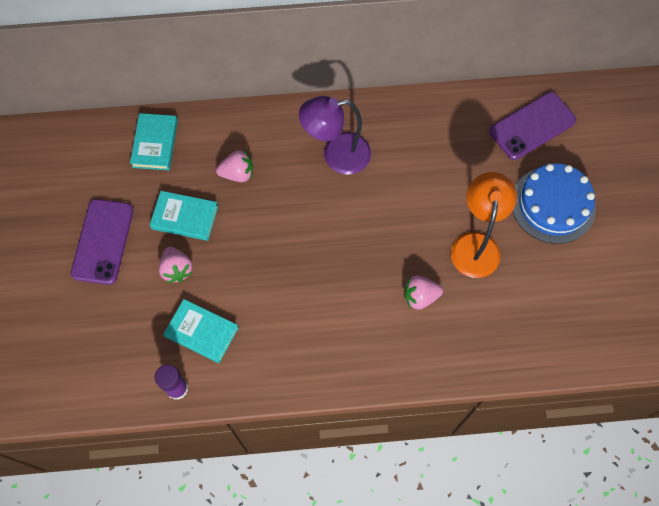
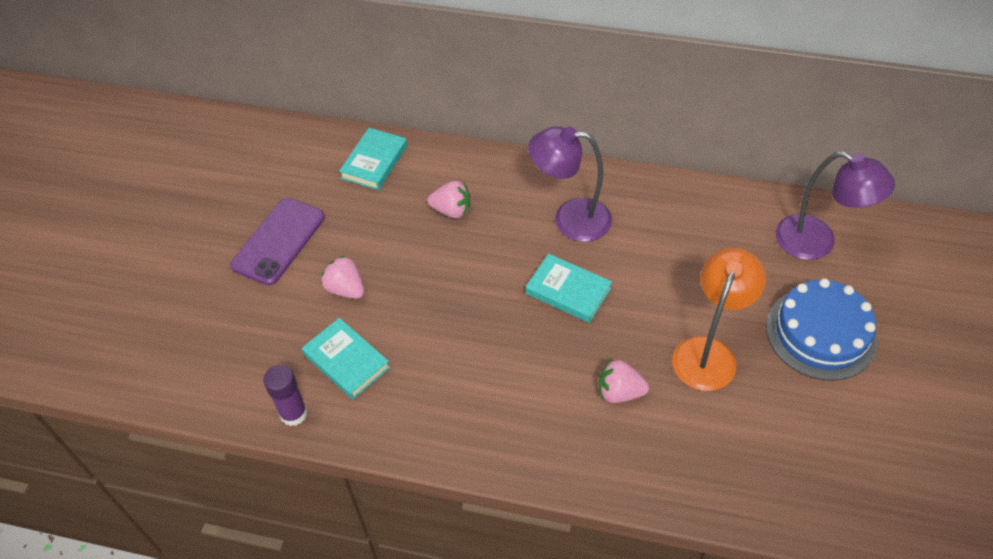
camera: 20 degrees right, 15 degrees down
turquoise book [150,191,218,241] -> turquoise book moved to [526,254,612,323]
pink strawberry [159,247,192,283] -> pink strawberry turned 135 degrees clockwise [321,256,364,299]
purple phone [490,92,576,160] -> purple lamp [775,151,895,260]

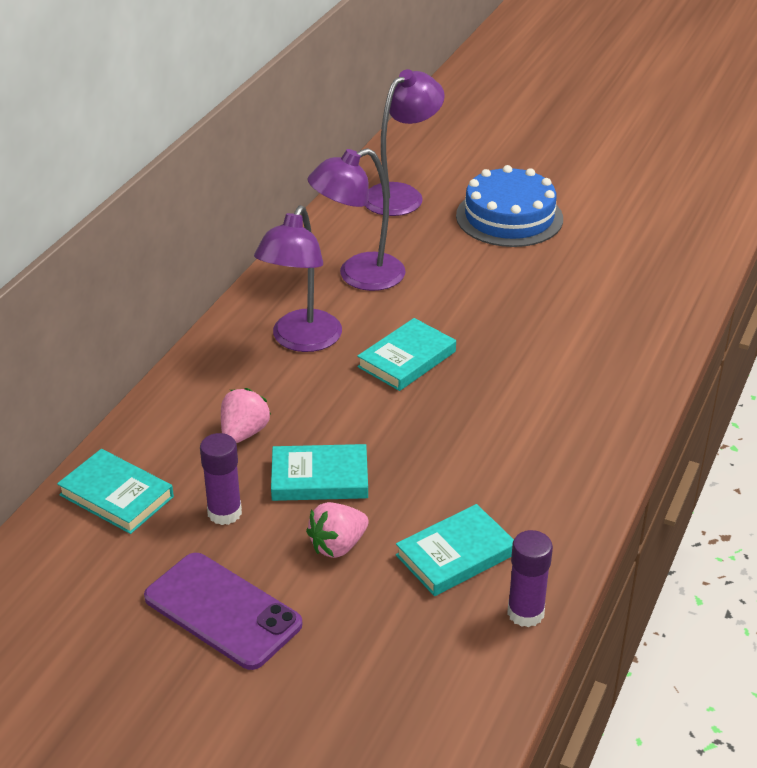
camera: 80 degrees left, 15 degrees down
pink strawberry [599,360,649,403] -> none
orange lamp [672,248,766,391] -> none
none -> purple glue stick [200,433,242,525]
none -> turquoise book [271,444,368,501]
none -> purple lamp [308,148,406,291]

